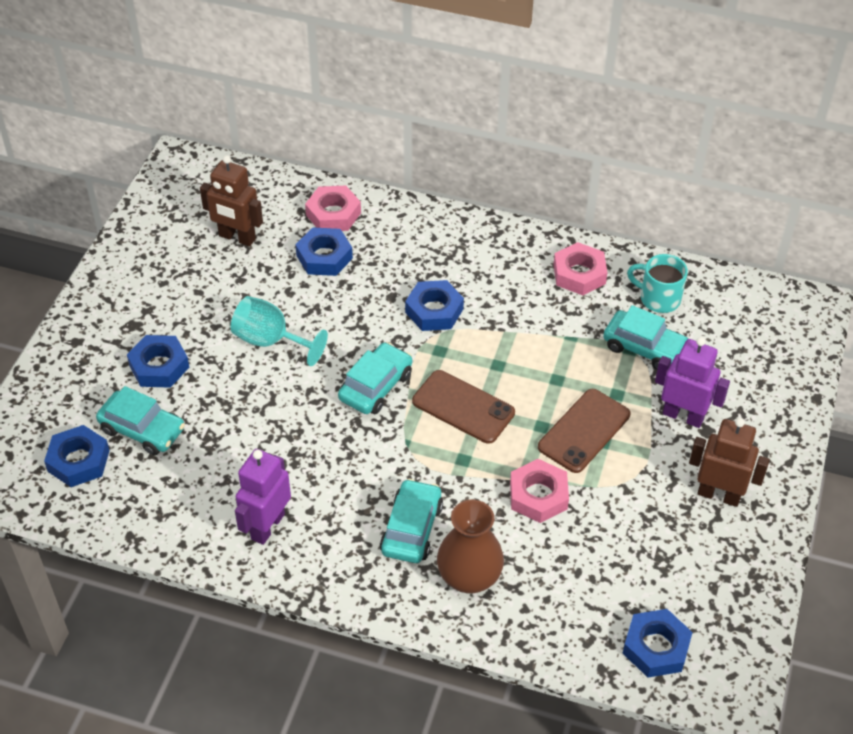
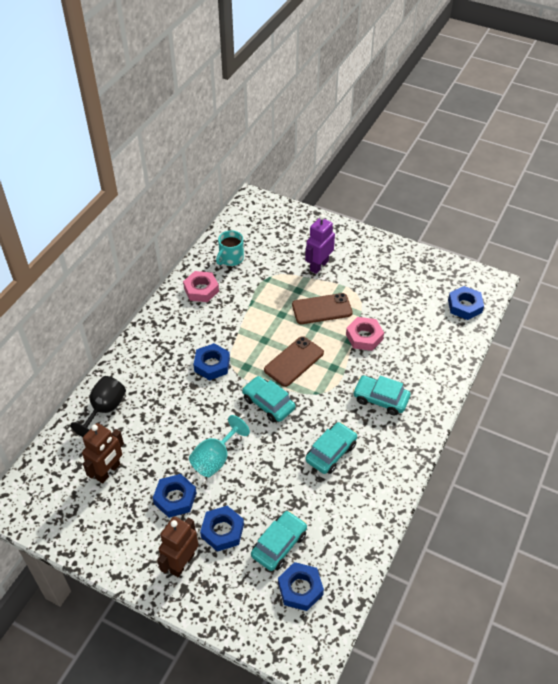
camera: 80 degrees left, 0 degrees up
purple robot [235,449,291,545] -> none
blue nut [295,227,353,276] -> blue nut moved to [153,474,196,518]
pink nut [305,186,361,231] -> black goblet [70,376,126,437]
brown vase [437,500,504,593] -> none
brown phone [538,389,630,473] -> brown phone turned 60 degrees counterclockwise [292,293,353,324]
turquoise car [603,305,688,370] -> turquoise car moved to [305,422,357,474]
brown robot [689,418,770,507] -> brown robot moved to [157,516,199,577]

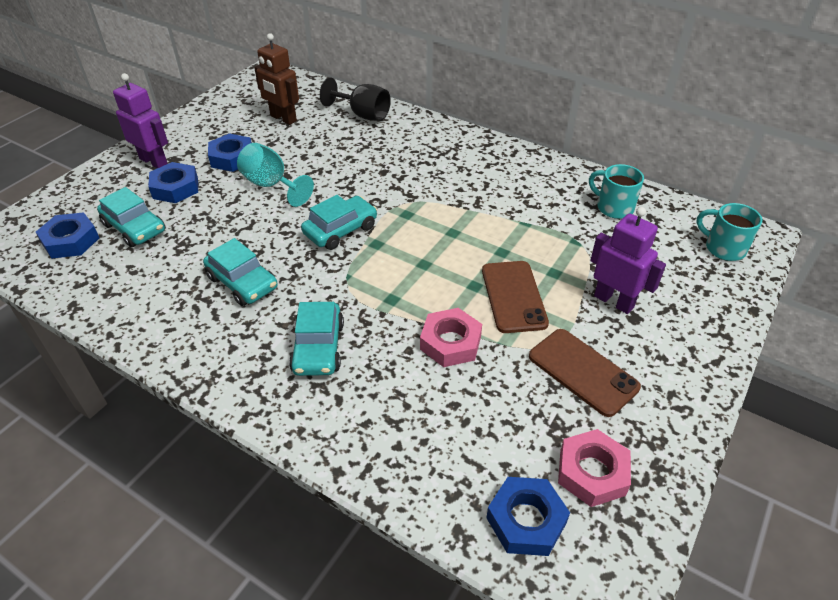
camera: 95 degrees right, 5 degrees down
brown robot [157,516,199,577] -> purple robot [113,73,168,168]
pink nut [183,271,219,302] -> pink nut moved to [558,429,631,507]
blue nut [193,343,230,380] -> none
brown phone [264,336,324,387] -> brown phone moved to [529,329,641,417]
turquoise car [353,375,411,415] -> turquoise car turned 150 degrees clockwise [289,302,344,376]
none -> turquoise mug [696,203,762,261]

